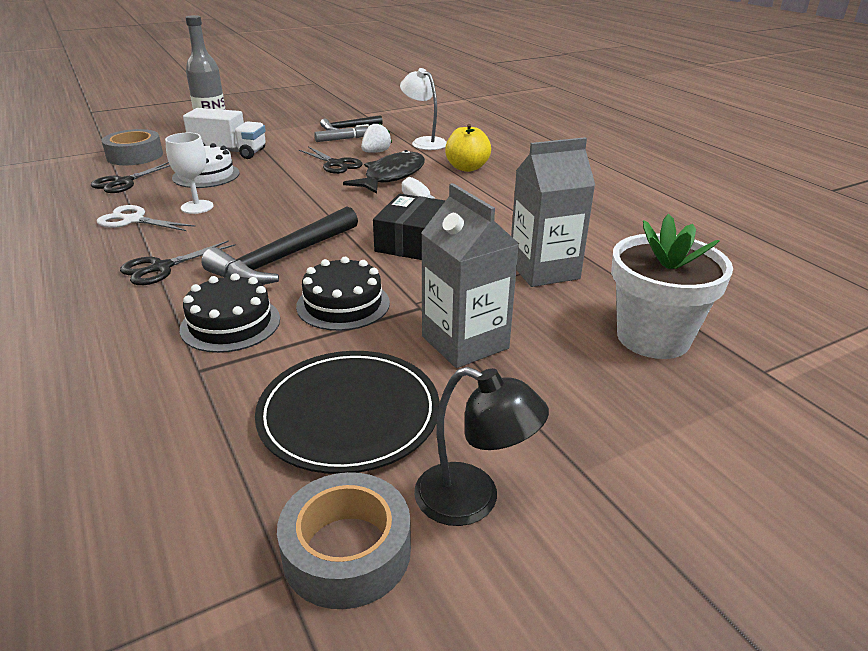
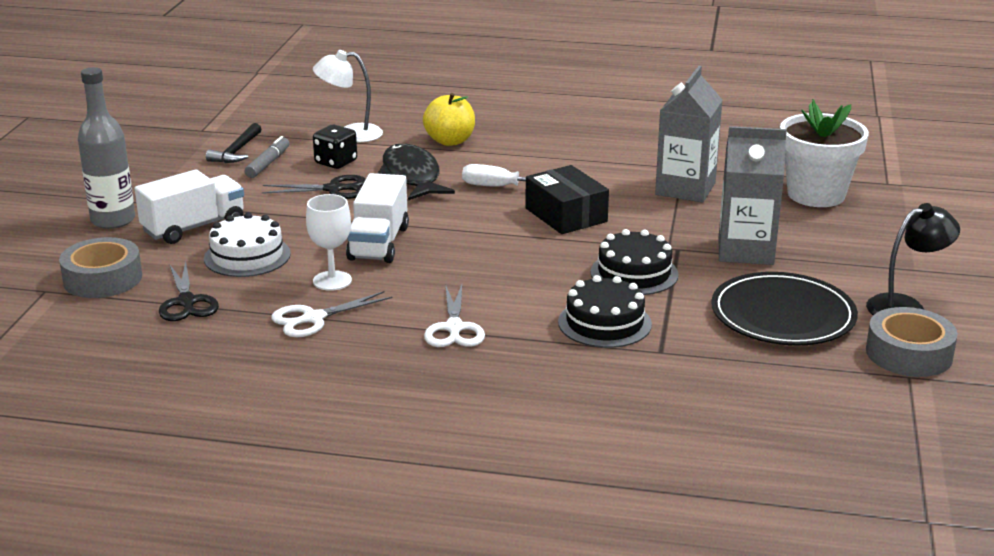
camera: 50 degrees left, 5 degrees down
black scissors [120,240,236,285] -> white scissors [424,285,485,347]
black hammer [201,207,358,285] -> none
white strawberry [361,123,392,153] -> black dice [313,125,357,169]
none -> white truck [346,173,409,263]

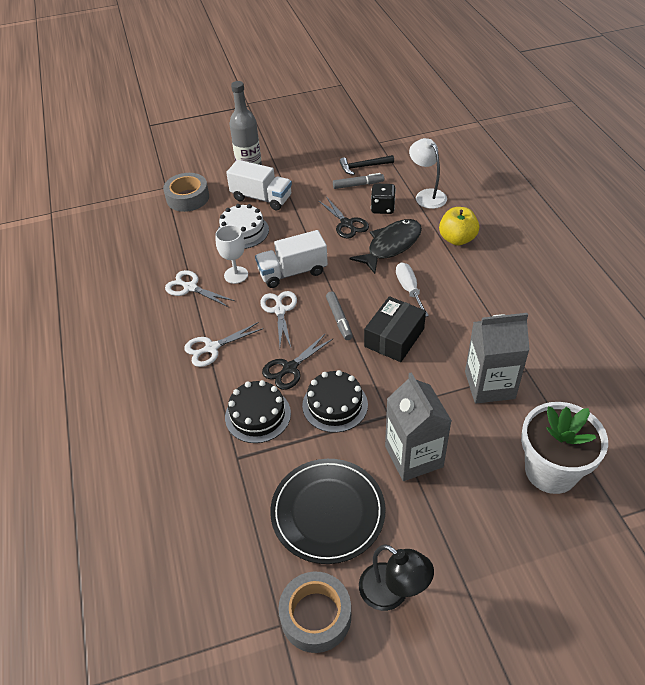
camera: 65 degrees right, 20 degrees up
black scissors [159,261,219,321] -> black scissors moved to [262,333,334,390]
none -> white scissors [260,291,297,347]
none -> grey marker [326,291,353,340]

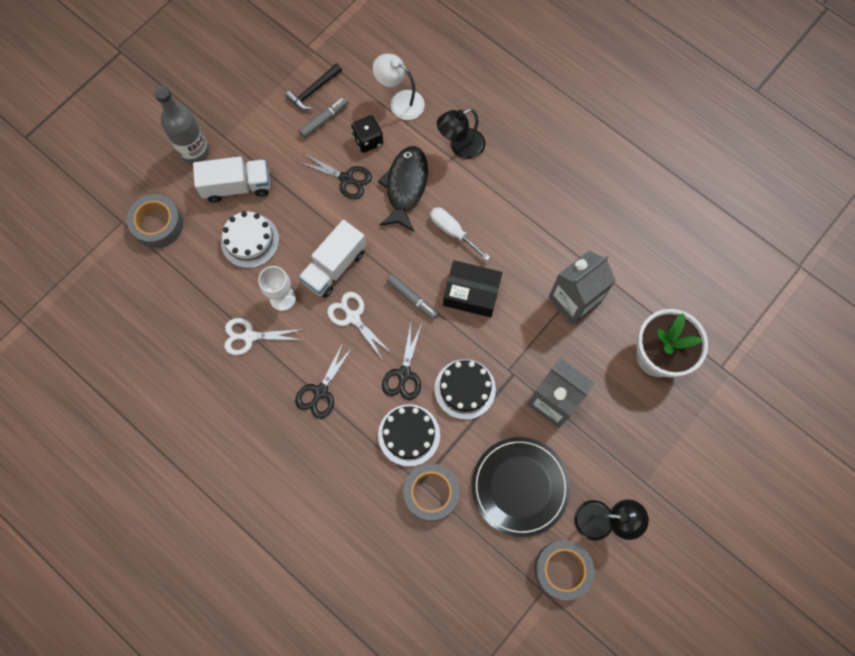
camera: 35 degrees left, 25 degrees up
white scissors [184,322,263,367] -> black scissors [295,343,353,419]
black box [364,296,426,362] -> black box turned 75 degrees counterclockwise [443,260,502,317]
yellow apple [439,207,479,246] -> black lamp [437,108,485,159]
none -> grey tape [403,463,460,522]

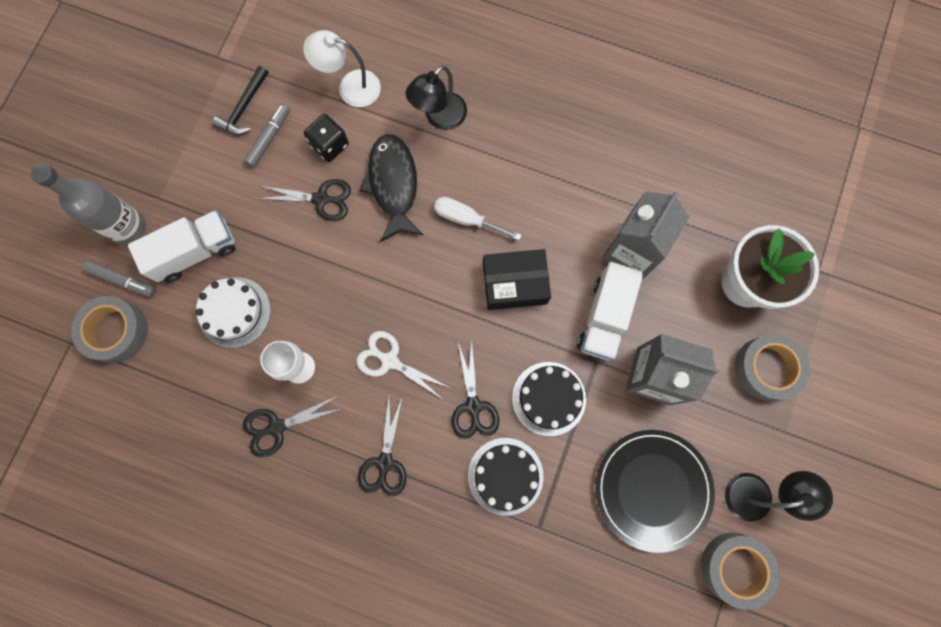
camera: 20 degrees left, 5 degrees up
white scissors [224,318,304,355] -> black scissors [243,396,341,457]
white truck [299,220,366,298] -> white truck moved to [577,262,644,361]
grey marker [386,274,438,320] -> grey marker moved to [82,260,156,297]
grey tape [403,463,460,522] -> grey tape moved to [735,334,810,401]

